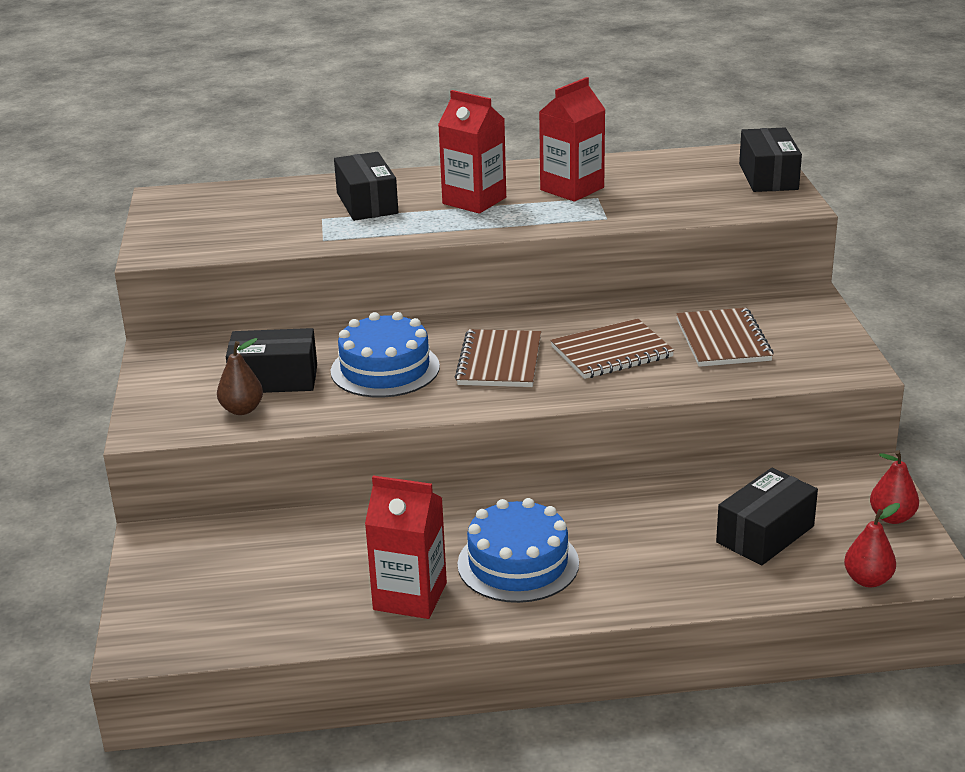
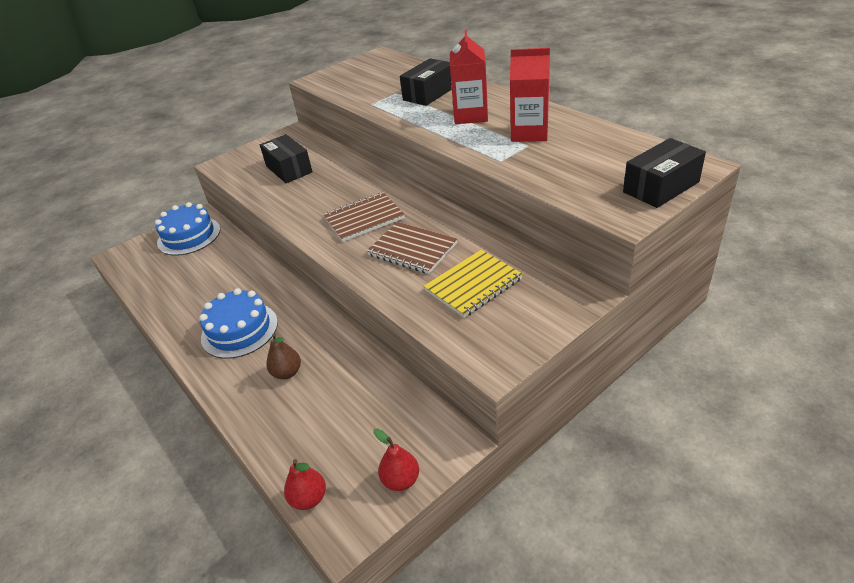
camera: 60 degrees right, 10 degrees up
brown pear [217,338,263,415] -> brown pear moved to [266,333,301,379]
blue cake [331,312,440,398] -> blue cake moved to [155,202,220,256]
red carton [365,476,447,619] -> none
brown notebook [676,308,774,367] -> yellow notebook [423,250,523,318]
black box [716,468,818,566] -> none

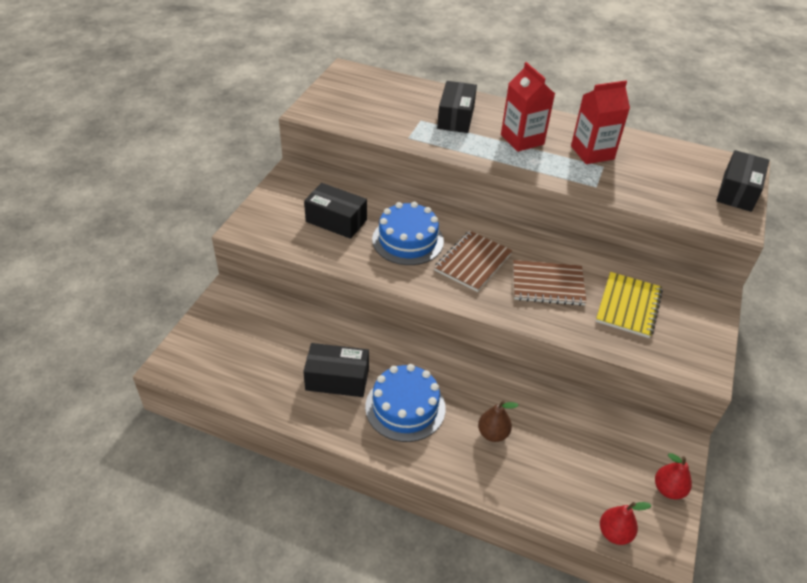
camera: 35 degrees left, 5 degrees up
blue cake [155,202,220,256] -> blue cake moved to [372,202,444,265]
none -> black box [303,343,369,397]

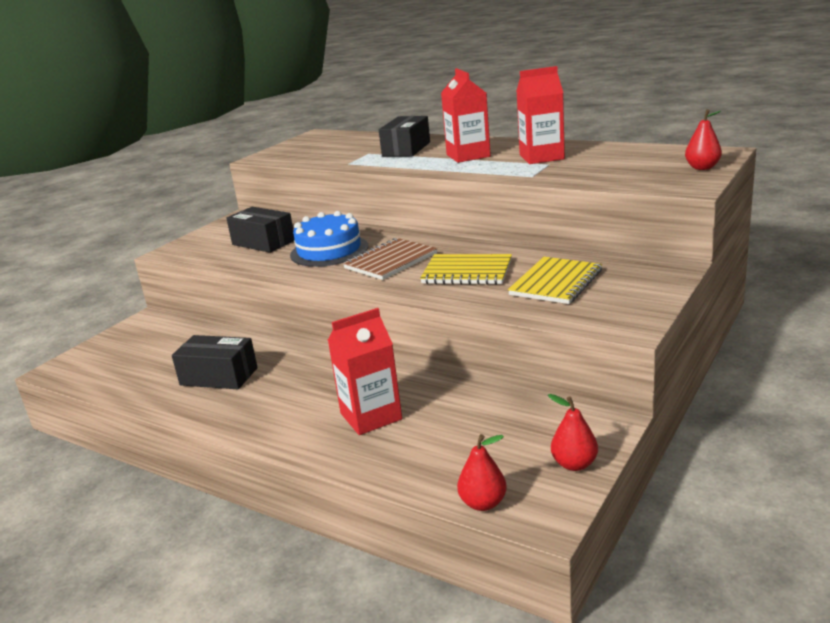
camera: 15 degrees right, 20 degrees down
blue cake [365,364,446,442] -> none
brown pear [478,400,519,442] -> red carton [328,308,402,435]
brown notebook [513,260,587,306] -> yellow notebook [420,254,512,285]
black box [716,150,769,212] -> red pear [685,109,722,170]

